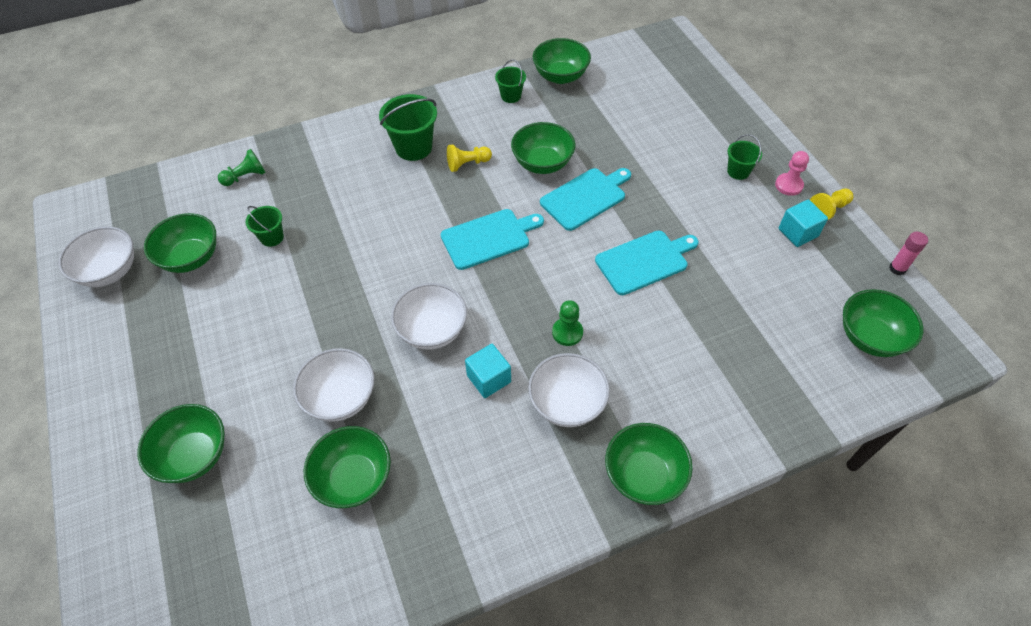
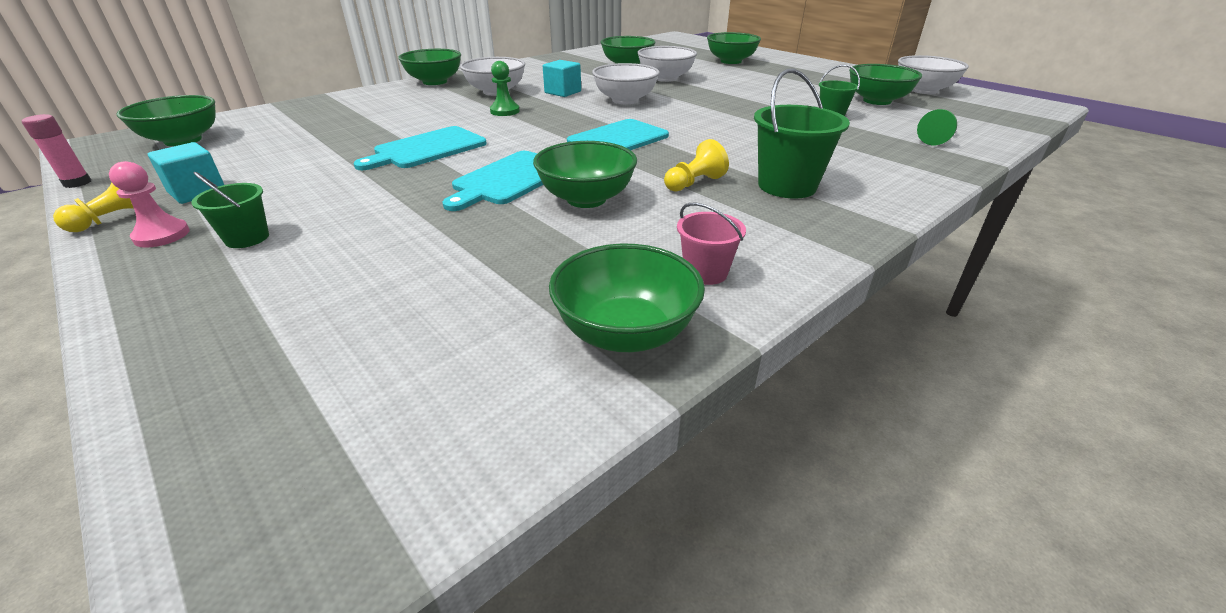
camera: 160 degrees right, 20 degrees down
green bucket [495,59,526,103] -> pink bucket [677,203,746,285]

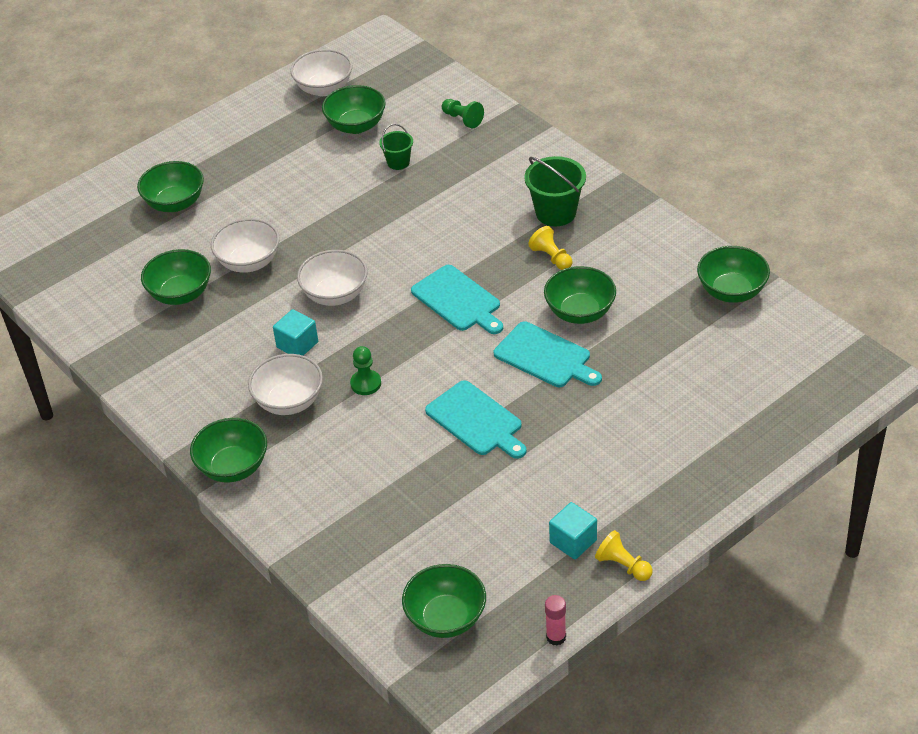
camera: 85 degrees left, 10 degrees up
pink pawn [109,161,190,248] -> none
green bucket [191,172,269,248] -> none
pink bucket [677,203,746,285] -> none

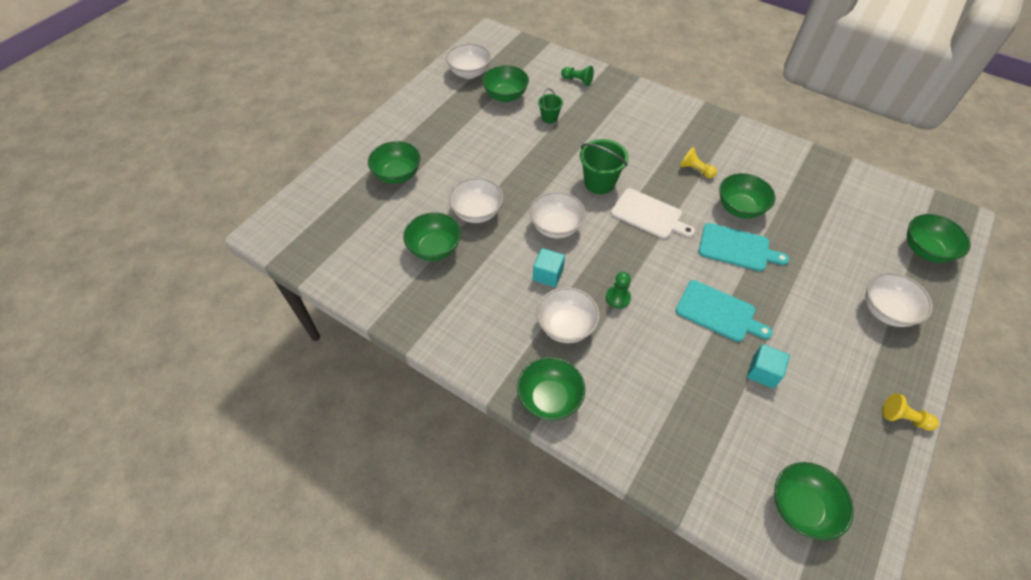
camera: 20 degrees left, 10 degrees up
turquoise cutting board [411,265,503,334] -> white cutting board [611,188,695,239]
green bucket [524,156,586,226] -> green bucket moved to [580,139,629,194]
pink glue stick [545,595,566,646] -> none
turquoise cube [549,502,597,560] -> turquoise cube moved to [747,344,790,388]
green bowl [697,246,770,303] -> green bowl moved to [907,214,971,263]
none -> white bowl [865,272,933,327]

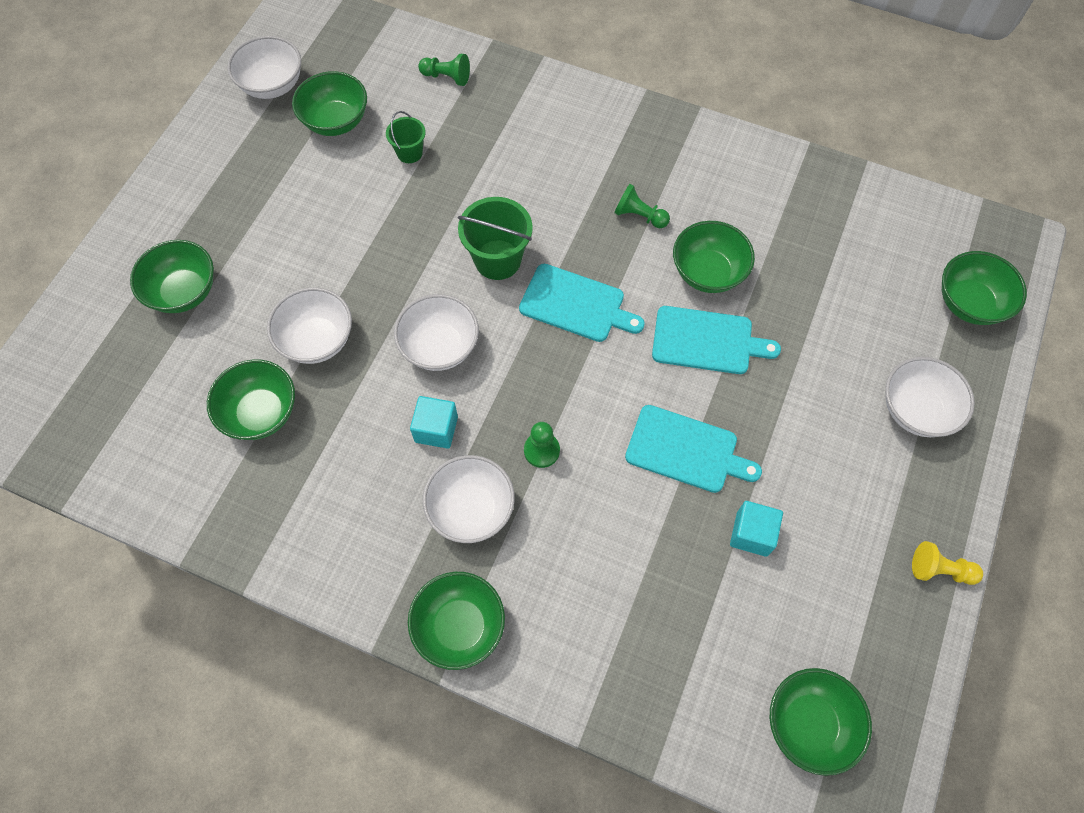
camera: 10 degrees left, 10 degrees up
white cutting board [611,188,695,239] -> turquoise cutting board [519,264,645,342]
yellow pawn [680,147,717,178] -> green pawn [614,184,670,228]

